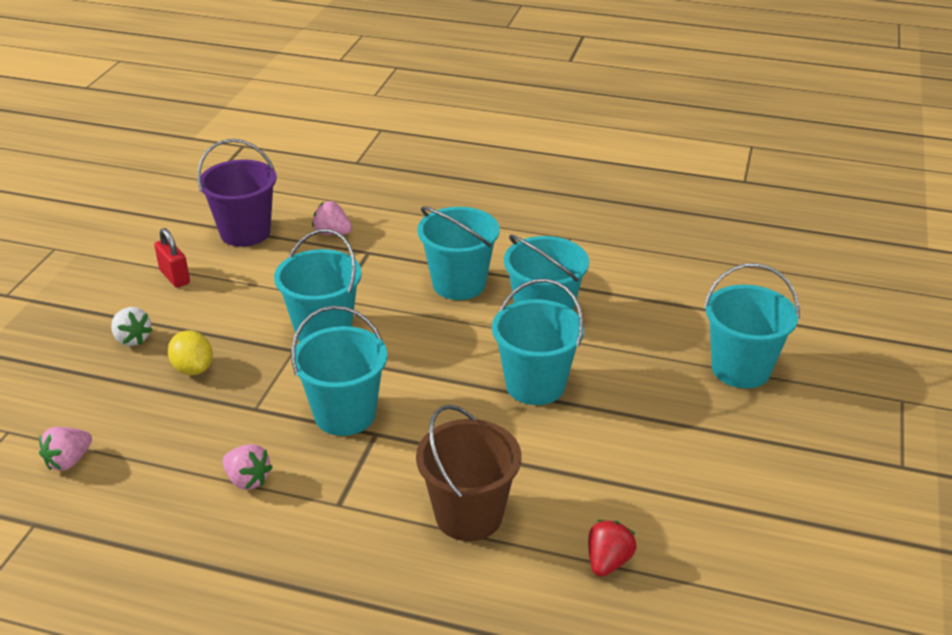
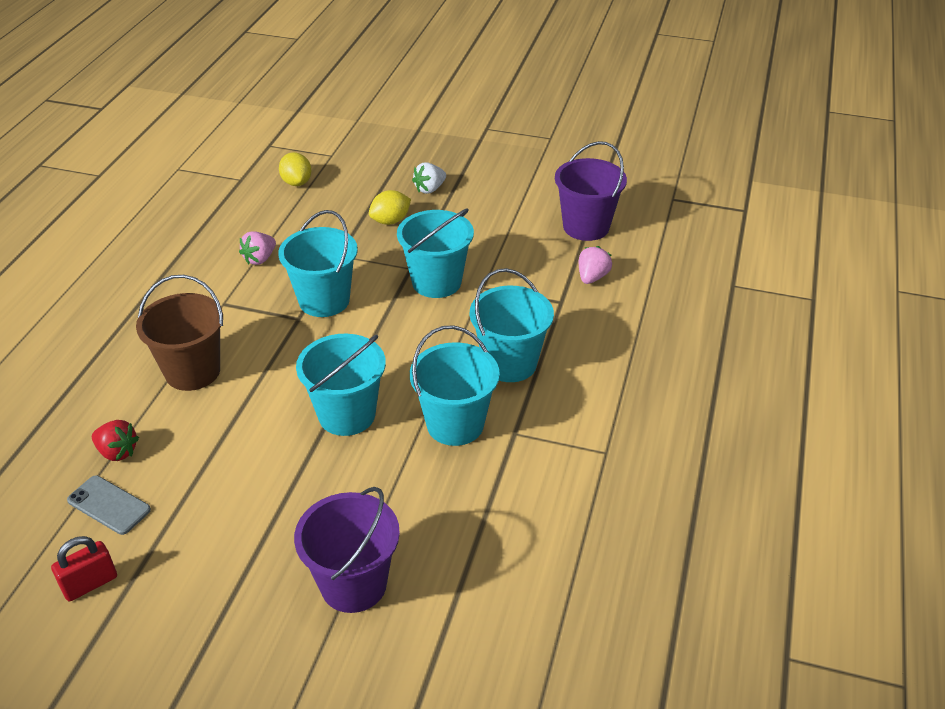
camera: 90 degrees right, 5 degrees up
pink strawberry [39,427,92,471] -> yellow lemon [279,152,311,186]
red padlock [154,228,190,288] -> red padlock moved to [51,536,117,601]
turquoise bucket [704,263,800,389] -> purple bucket [294,487,400,613]
none -> grey phone [67,475,151,535]

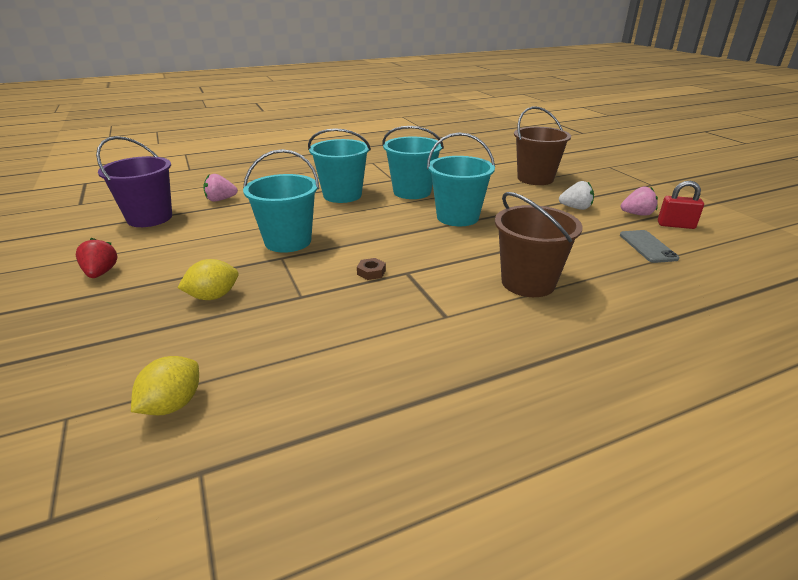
camera: 130 degrees left, 10 degrees down
red strawberry [92,420,139,461] -> red strawberry moved to [76,238,117,278]
pink strawberry [239,231,276,265] -> pink strawberry moved to [621,187,658,216]
turquoise bucket [278,210,358,317] -> brown nut [357,258,386,280]
purple bucket [294,487,400,613] -> brown bucket [514,107,571,185]
yellow lemon [369,190,411,225] -> yellow lemon turned 45 degrees counterclockwise [177,259,239,300]
white strawberry [412,162,446,194] -> white strawberry moved to [559,181,594,210]

